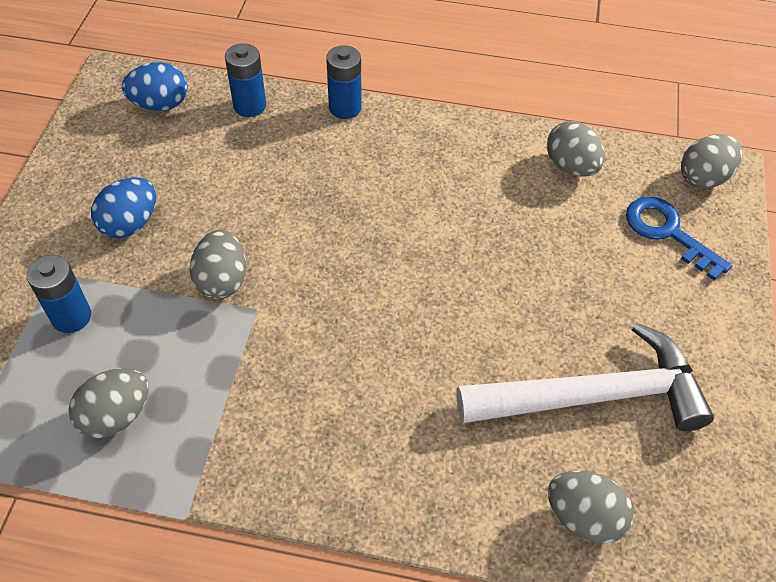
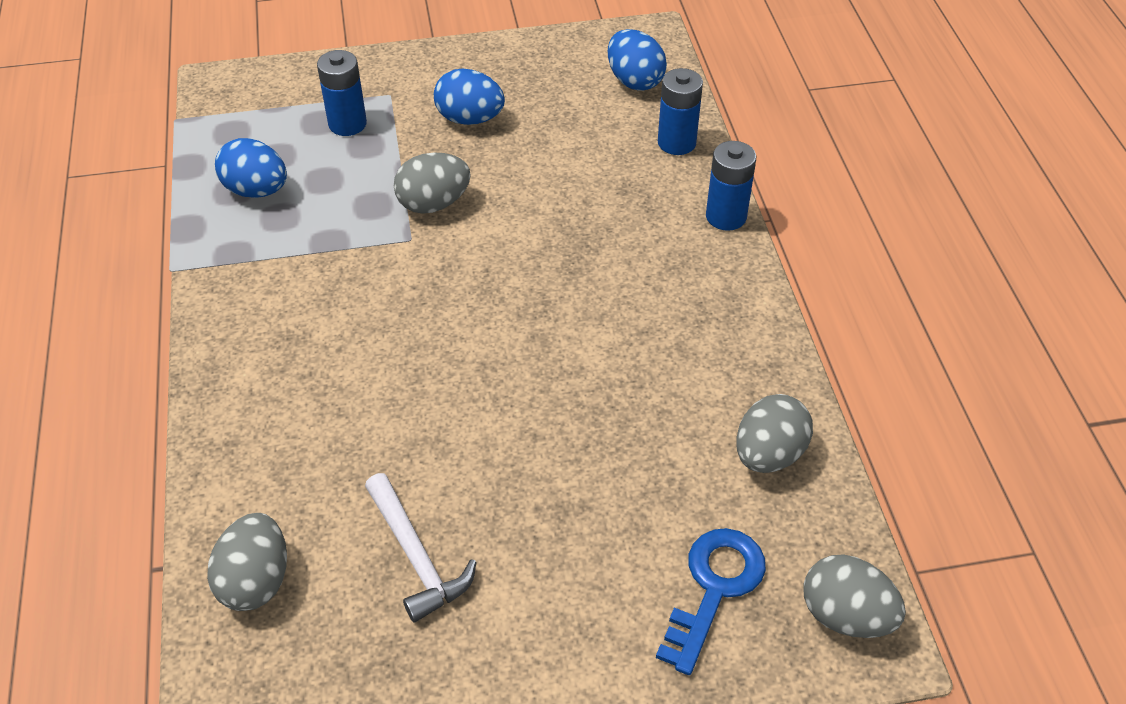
camera: 70 degrees right, 5 degrees down
grey egg [69,368,149,439] -> blue egg [215,138,287,198]
white hammer [456,322,714,431] -> white hammer [365,473,477,623], size x0.55

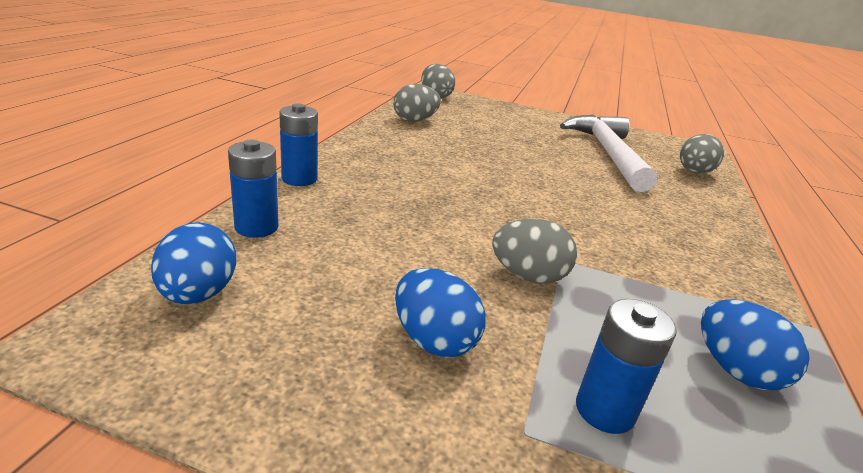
camera: 155 degrees left, 20 degrees down
white hammer [365,473,477,623] -> white hammer [560,115,657,192], size x1.81
blue key [656,528,766,675] -> none

